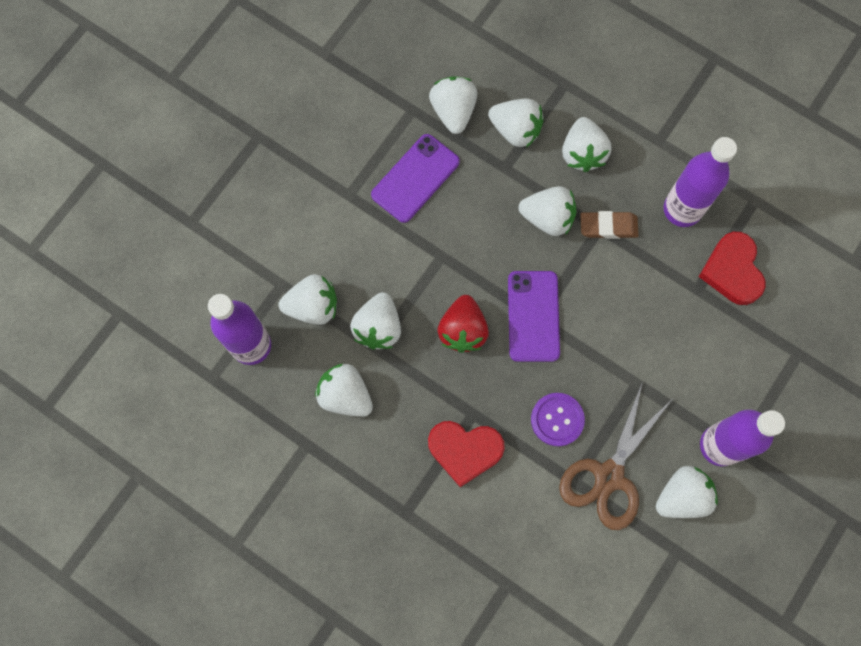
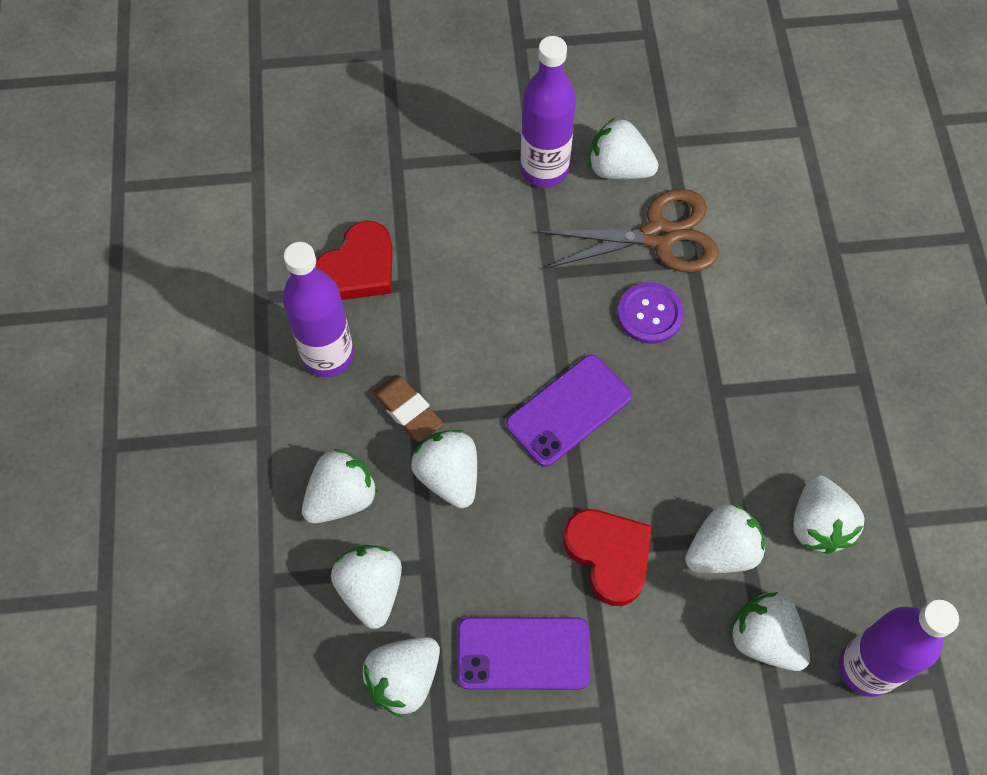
camera: 130 degrees left, 10 degrees down
red heart [428,421,505,487] -> red heart moved to [563,509,651,606]
red strawberry [437,295,489,353] -> none

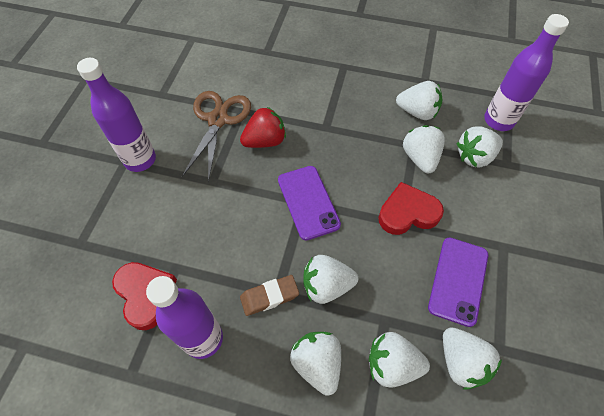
camera: 70 degrees left, 5 degrees down
white strawberry [589,118,659,179] -> none
purple button [617,282,684,344] -> red strawberry [240,107,286,148]

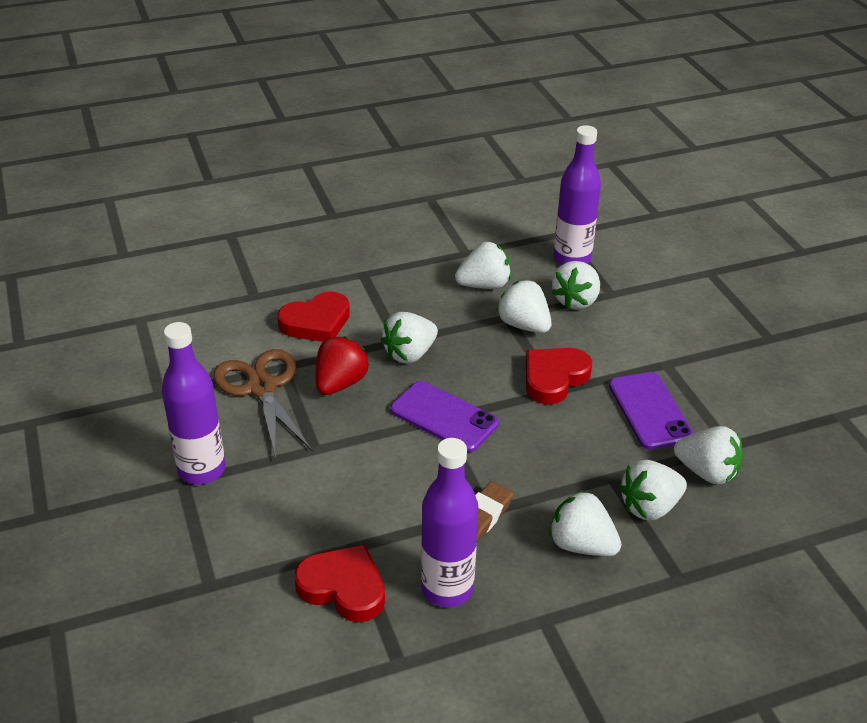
camera: 35 degrees left, 20 degrees down
white strawberry [303,255,358,304] -> white strawberry moved to [381,312,438,364]
none -> red heart [277,292,350,342]

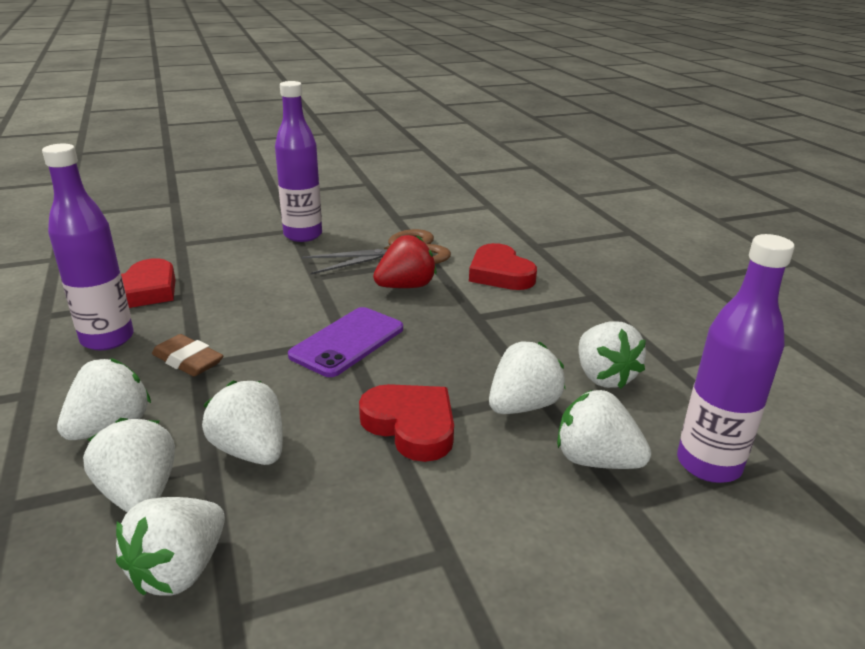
camera: 90 degrees right, 10 degrees down
red strawberry [316,336,369,395] -> red strawberry turned 60 degrees counterclockwise [373,235,436,288]
white strawberry [381,312,438,364] -> white strawberry moved to [202,381,283,465]
purple phone [609,372,693,450] -> none

